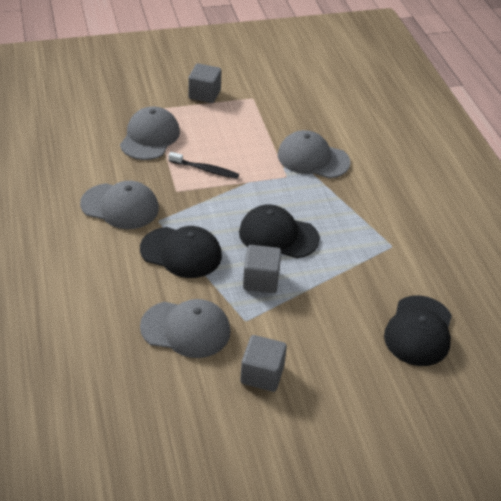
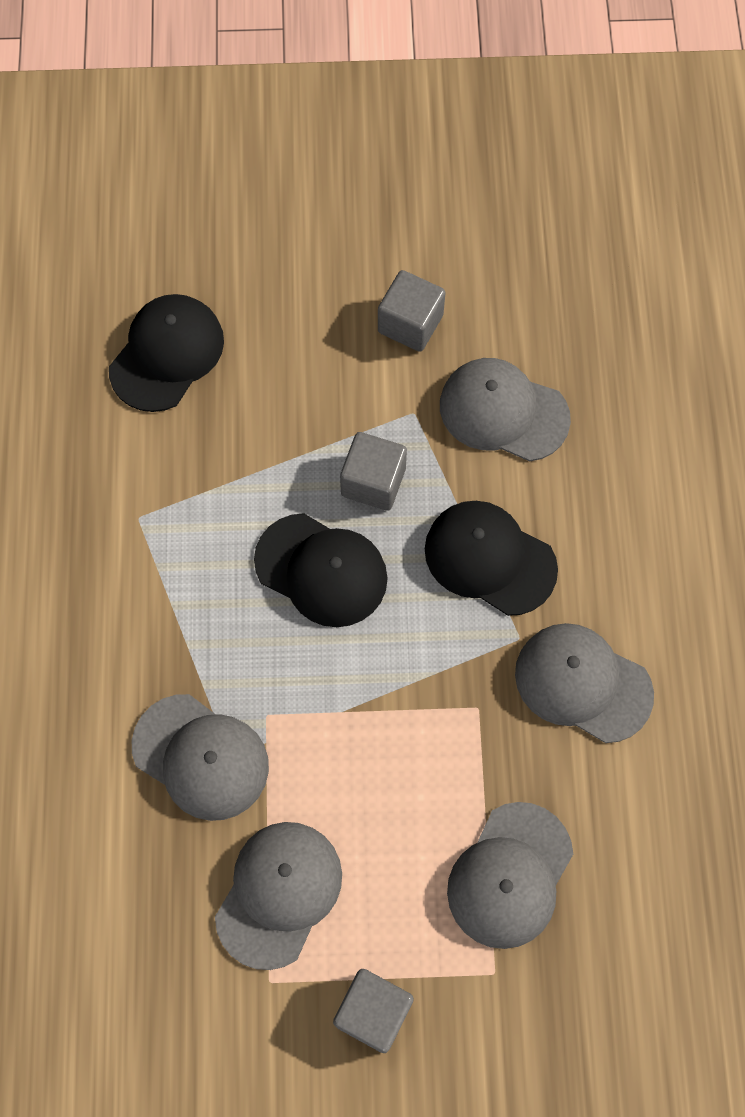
camera: 165 degrees left, 25 degrees up
black toothbrush [168,152,239,179] -> none
none -> grey cap [215,822,342,970]

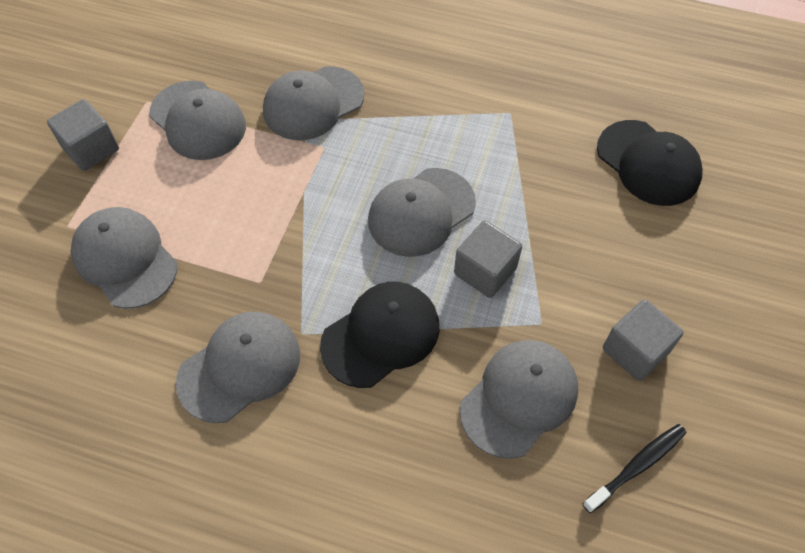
camera: 110 degrees right, 10 degrees down
black cap [254,513,388,627] -> grey cap [368,168,476,257]
none -> black toothbrush [582,424,686,513]

